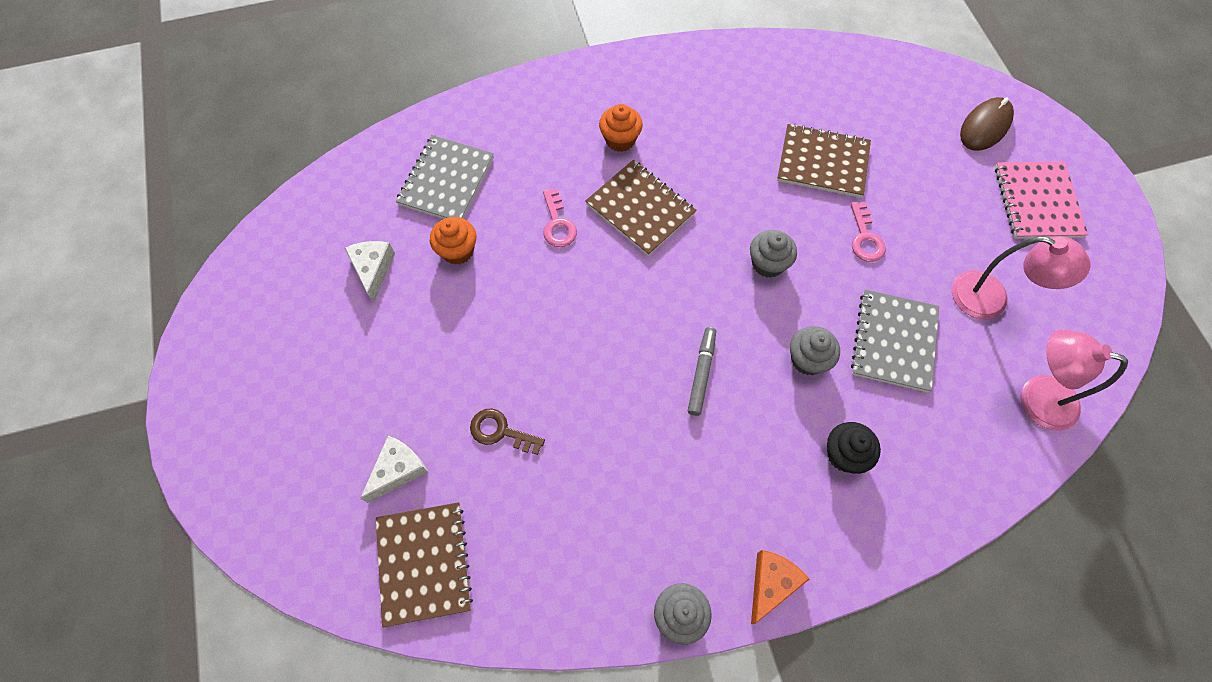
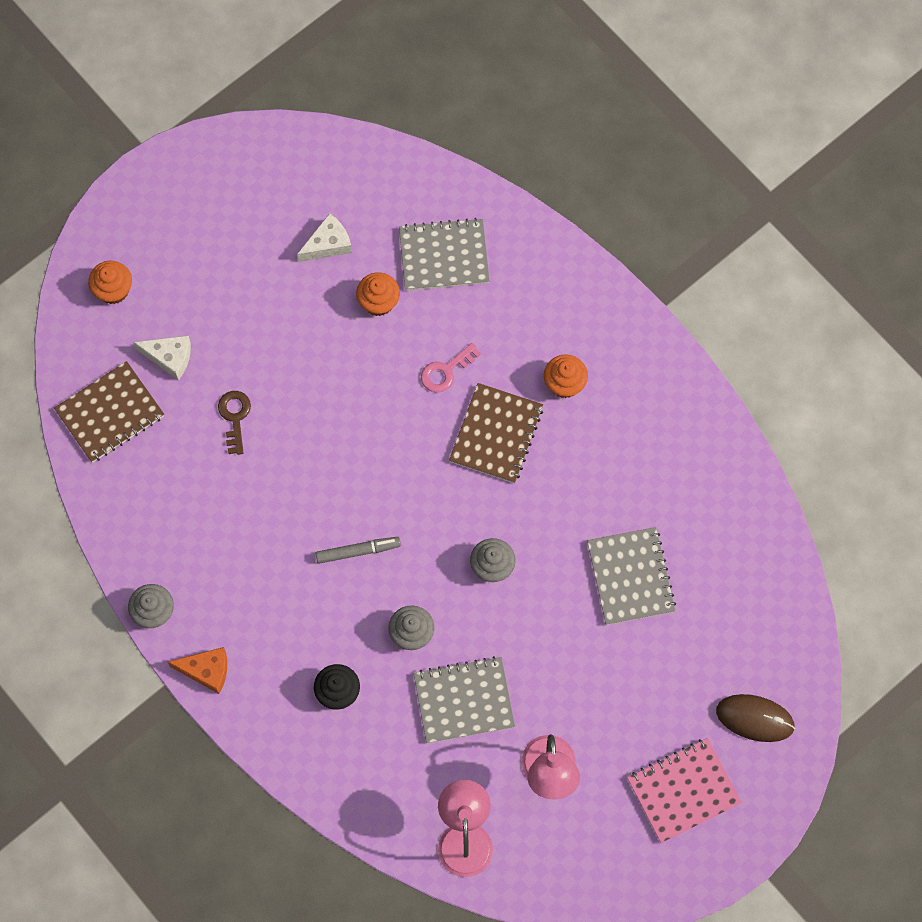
camera: 65 degrees right, 5 degrees up
brown notebook [777,124,871,198] -> grey notebook [587,527,676,625]
pink key [851,202,886,262] -> none
none -> orange cupcake [88,261,132,304]

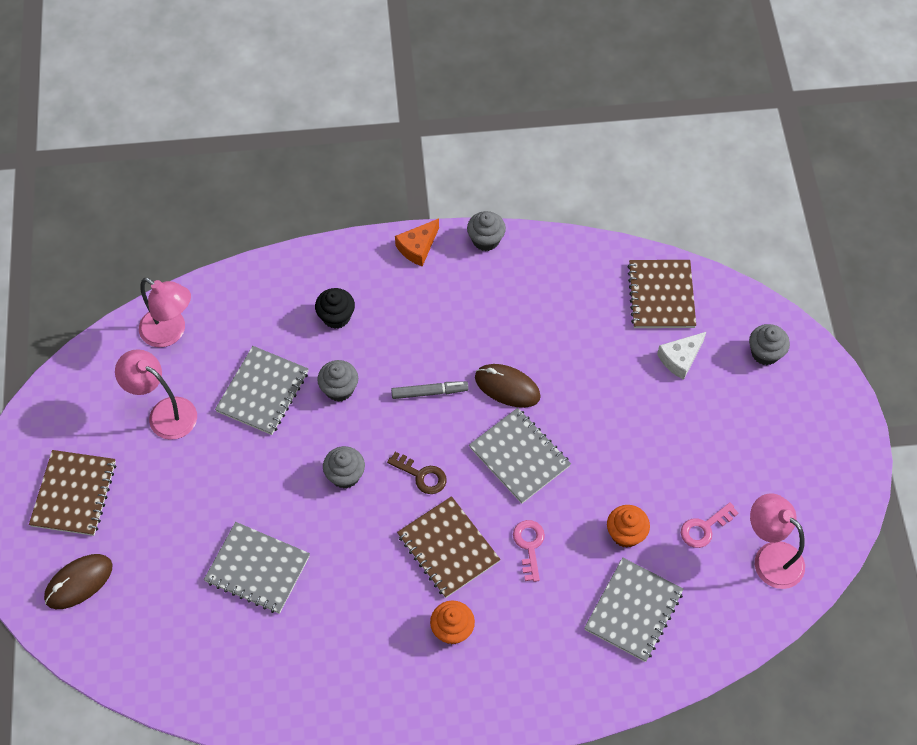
camera: 125 degrees right, 10 degrees down
orange cupcake [88,261,132,304] -> grey cupcake [749,324,790,365]
brown key [218,391,251,455] -> brown key moved to [387,452,447,494]
white cheese [297,213,352,262] -> pink key [681,502,738,548]
grey marker [315,537,401,564] -> grey marker turned 120 degrees counterclockwise [391,381,469,399]
pink notebook [627,738,742,843] -> brown notebook [29,450,116,536]
none -> grey notebook [469,408,571,504]
none -> brown mouse [475,364,541,408]
none -> pink lamp [750,493,805,589]

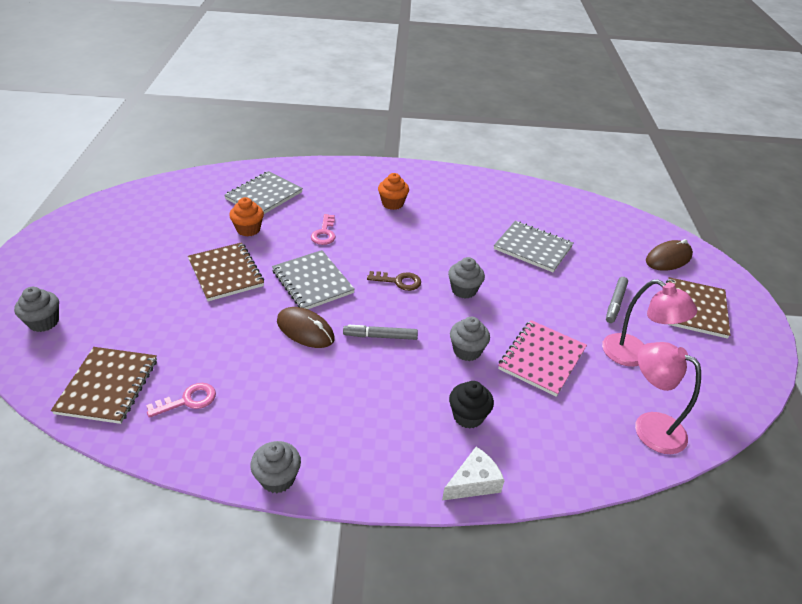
camera: 175 degrees left, 20 degrees down
grey notebook [215,346,308,435] -> pink notebook [498,320,587,397]
brown key [387,452,447,494] -> brown key turned 150 degrees clockwise [367,271,421,291]
orange cheese [395,218,439,266] -> none
brown notebook [397,496,501,598] -> brown notebook moved to [188,242,264,301]
white cheese [657,332,706,380] -> white cheese moved to [442,447,505,501]
pink key [681,502,738,548] -> pink key moved to [146,383,216,418]
pink lamp [750,493,805,589] -> none
none -> grey marker [606,277,628,323]

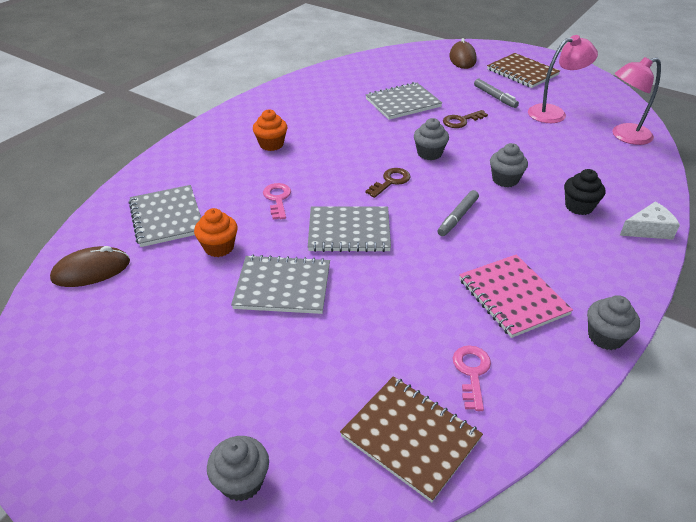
camera: 55 degrees left, 0 degrees up
brown notebook [188,242,264,301] -> grey notebook [231,255,330,314]
brown mouse [277,307,335,348] -> brown mouse moved to [50,246,130,287]
pink key [311,214,336,245] -> pink key turned 135 degrees counterclockwise [263,183,291,220]
white cheese [442,447,505,501] -> white cheese turned 75 degrees clockwise [620,202,680,240]
pink notebook [498,320,587,397] -> pink notebook moved to [459,254,573,338]
none -> brown key [443,110,488,128]

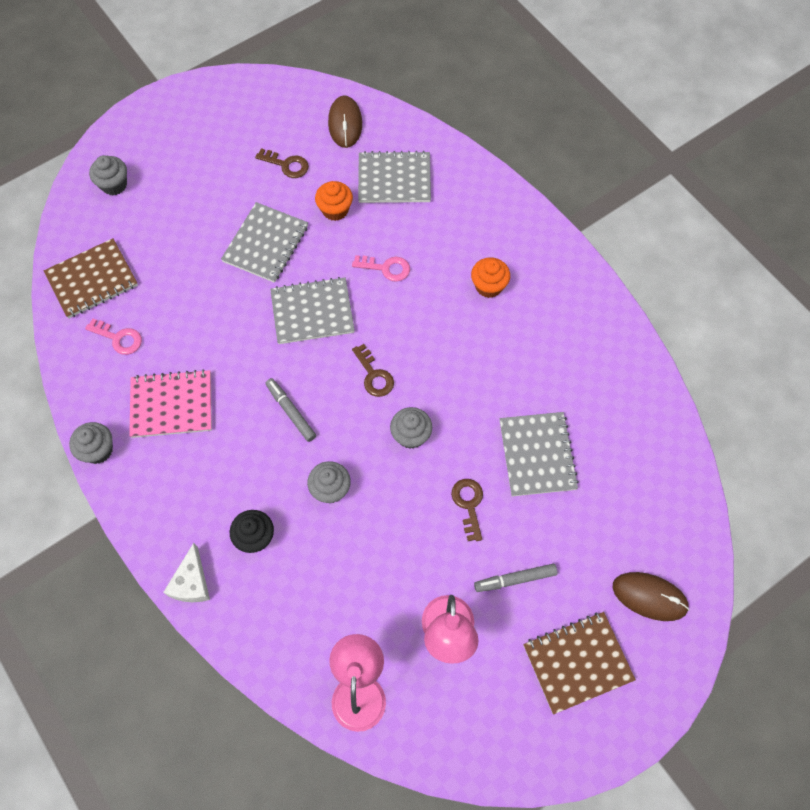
camera: 110 degrees right, 25 degrees up
grey notebook [308,206,391,252] -> grey notebook turned 60 degrees clockwise [270,277,355,344]
none -> brown key [255,148,309,178]

